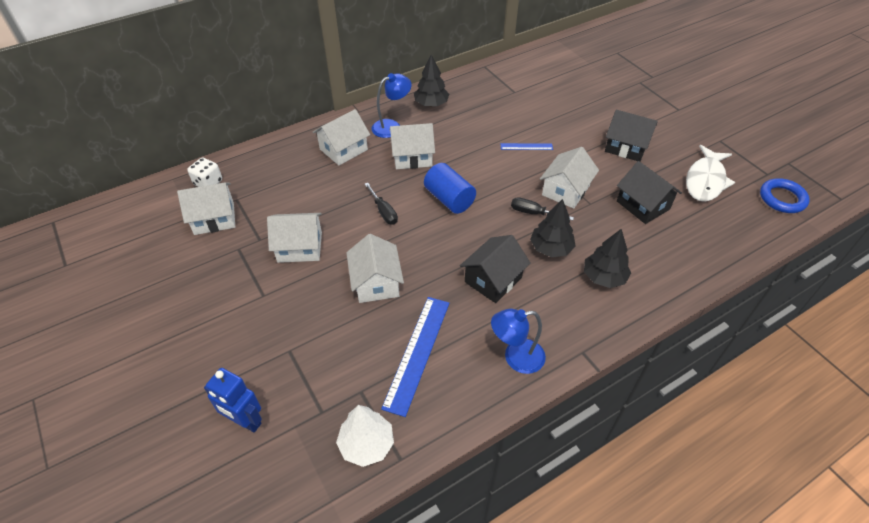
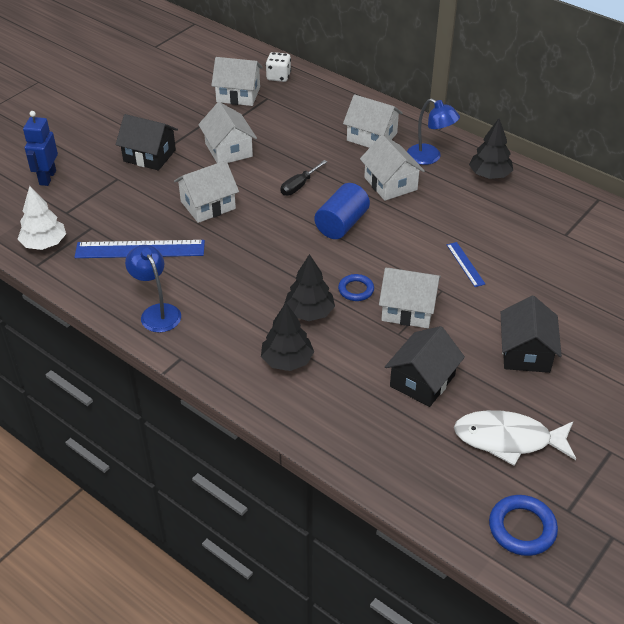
camera: 70 degrees right, 5 degrees down
white house [177,182,235,235] -> white house turned 45 degrees counterclockwise [211,57,263,106]
black house [460,235,531,303] -> black house moved to [116,114,178,170]
black screwdriver [511,197,574,221] -> blue ring [338,274,374,301]

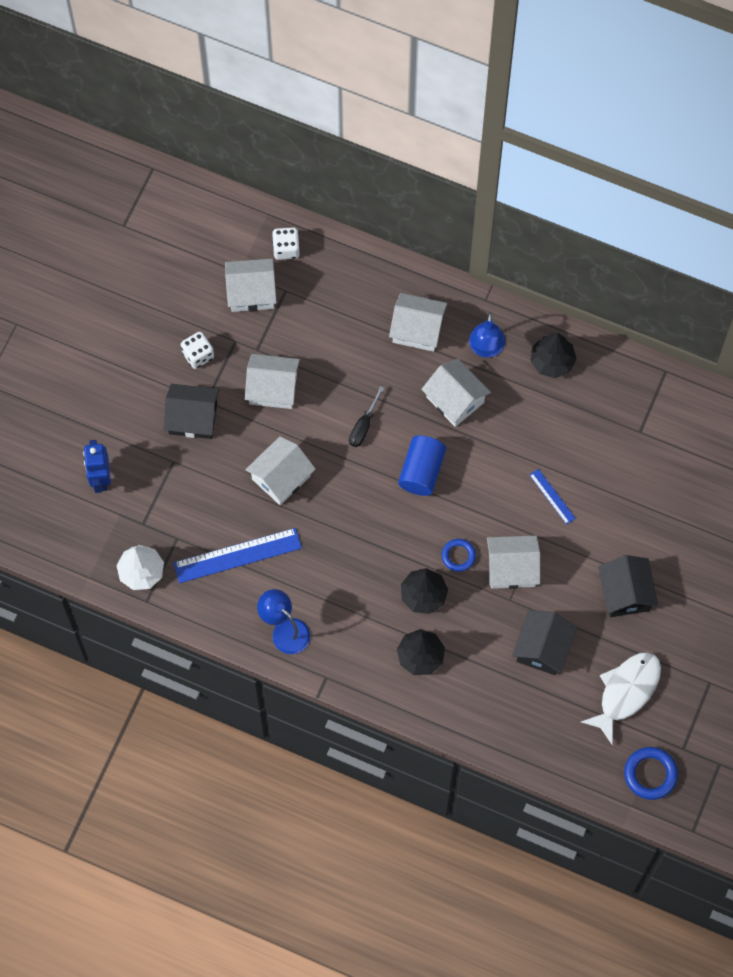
camera: 15 degrees left, 25 degrees up
white house [198,102,257,163] -> white house turned 45 degrees counterclockwise [245,354,300,409]
blue lamp [407,98,460,165] -> blue lamp turned 75 degrees clockwise [469,312,505,357]
white fish [454,410,576,466] -> white fish turned 135 degrees clockwise [581,652,661,745]
none -> white dice [181,332,214,369]

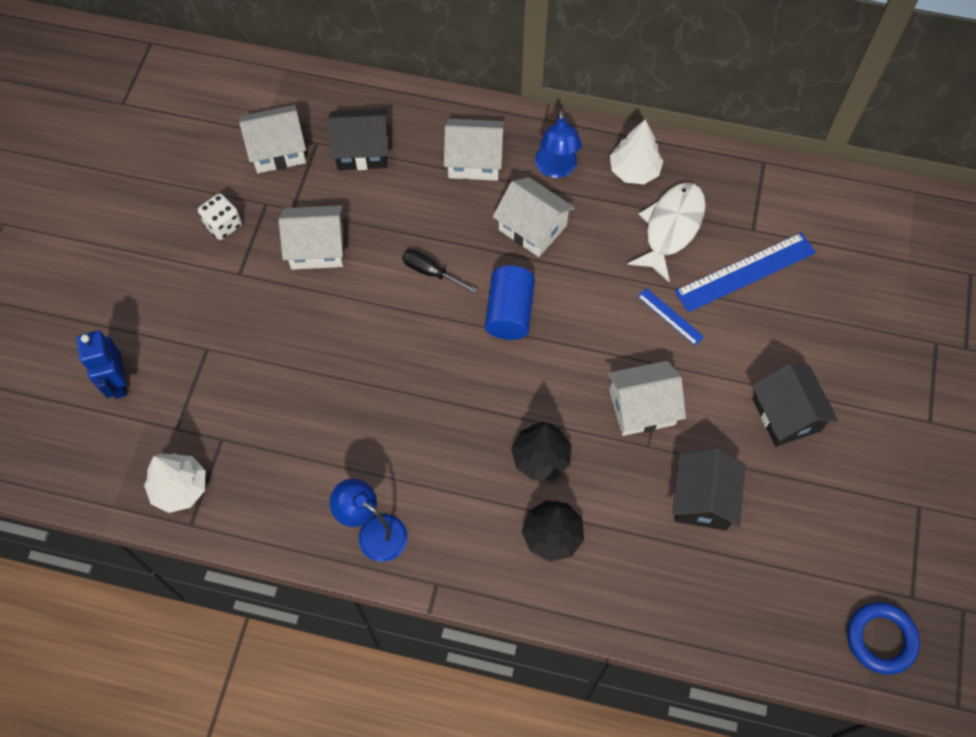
camera: 10 degrees left, 5 degrees down
black house [164,384,219,439] -> black house moved to [327,109,388,170]
blue ruler [173,528,302,583] -> blue ruler moved to [675,233,816,312]
white house [245,436,316,505] -> none
white dice [272,227,300,260] -> none
black screwdriver [349,386,384,447] -> black screwdriver turned 105 degrees clockwise [402,249,477,293]
blue ring [442,539,476,572] -> none
black tree [531,333,577,378] -> white tree [610,120,663,185]
white fish [581,652,661,745] -> white fish moved to [628,182,706,282]

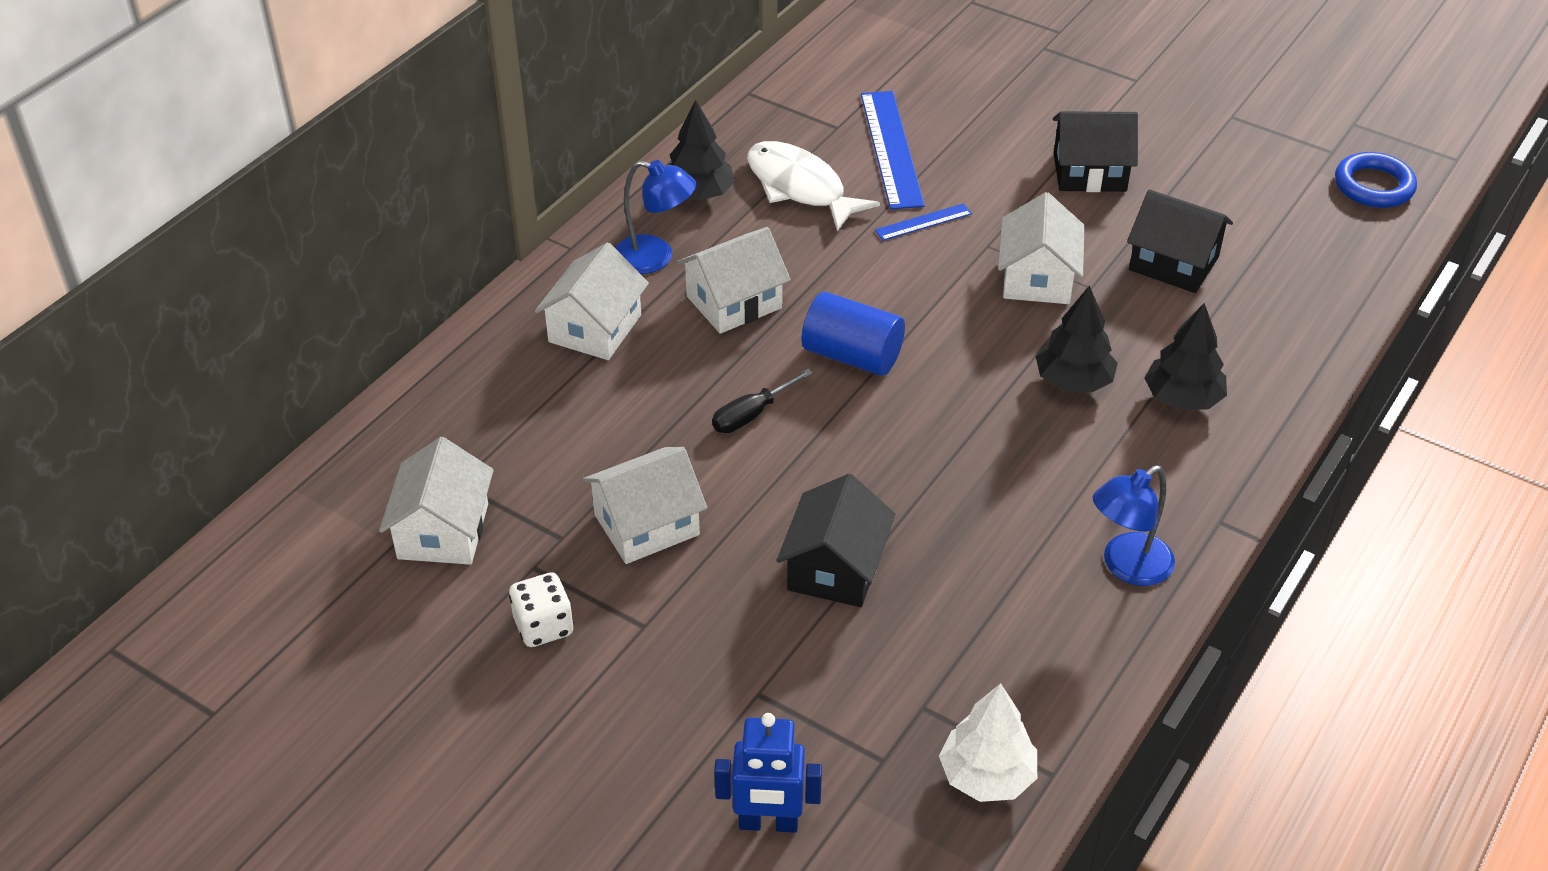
camera: 70 degrees left, 20 degrees down
white house [279,205,343,270] -> white house turned 45 degrees clockwise [583,447,707,564]
black house [327,109,388,170] -> black house moved to [777,474,895,607]
white tree [610,120,663,185] -> black tree [669,100,735,201]

